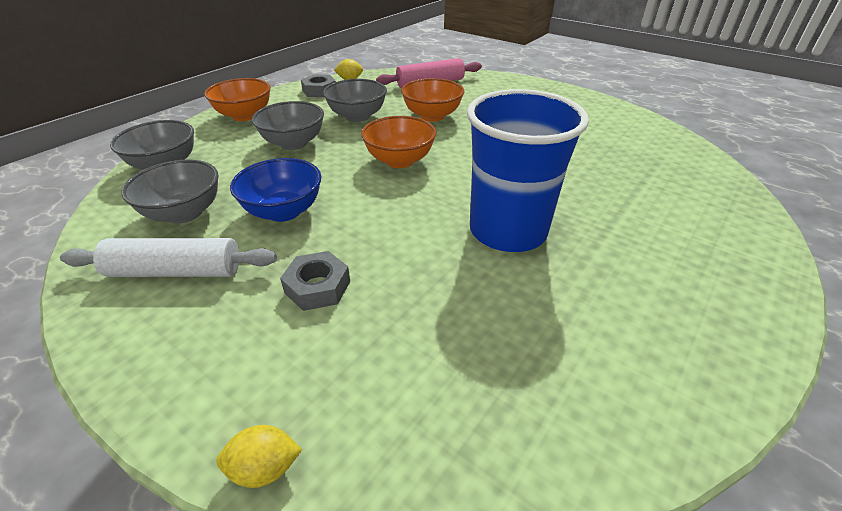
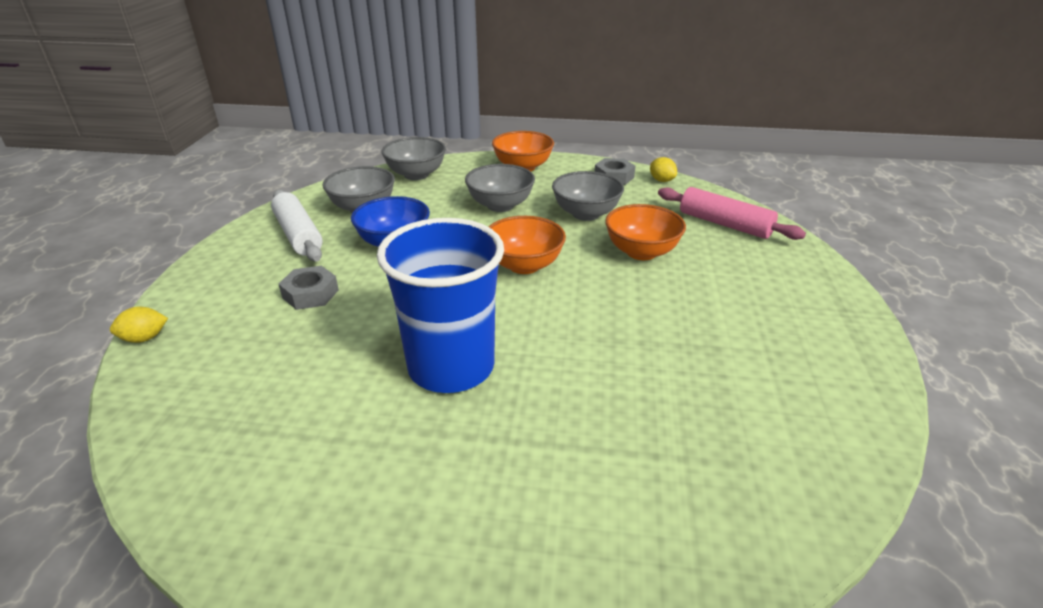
camera: 60 degrees right, 5 degrees down
yellow lemon [216,425,302,488] -> yellow lemon turned 75 degrees counterclockwise [110,307,168,343]

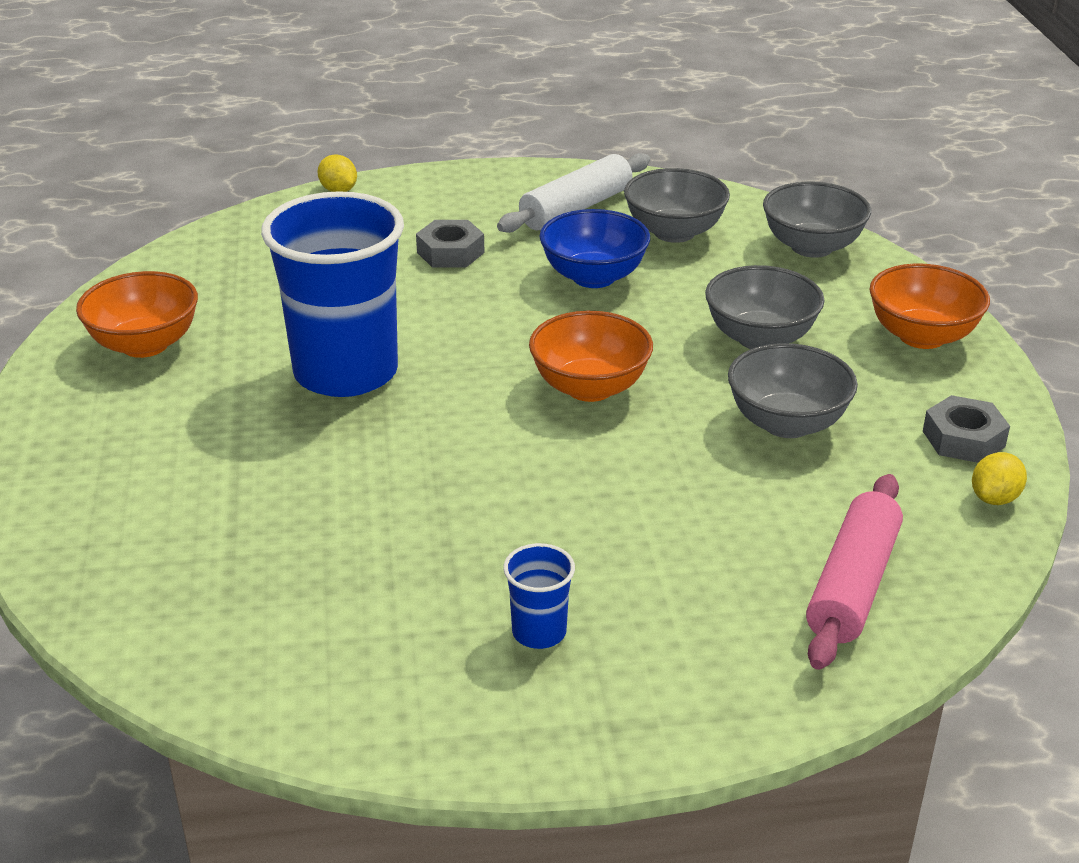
camera: 75 degrees right, 0 degrees up
orange bowl [605,204,686,260] -> orange bowl moved to [76,271,198,358]
none -> blue cup [503,543,575,649]

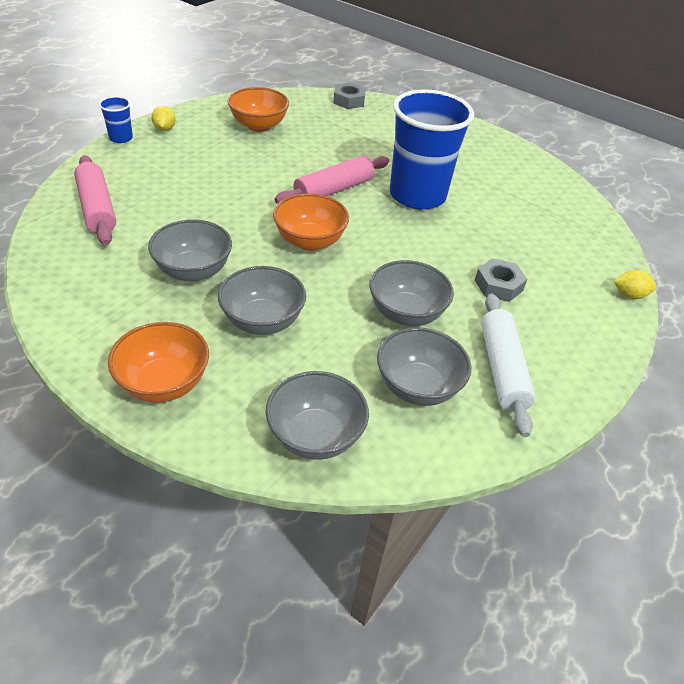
camera: 130 degrees right, 10 degrees up
orange bowl [76,271,198,358] -> orange bowl moved to [228,87,289,132]
blue cup [503,543,575,649] -> blue cup moved to [99,96,133,143]
blue bowl [539,209,650,288] -> grey bowl [369,260,454,326]
grey nut [923,395,1010,463] -> grey nut moved to [333,83,366,109]
yellow lemon [972,452,1027,505] -> yellow lemon moved to [151,106,176,131]
none -> pink rolling pin [274,155,389,204]

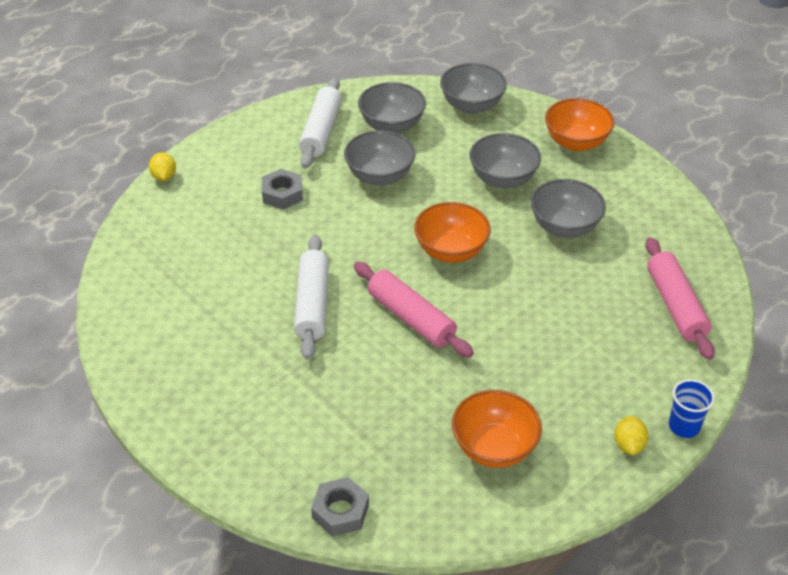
camera: 165 degrees left, 0 degrees up
pink rolling pin [274,155,389,204] -> pink rolling pin turned 75 degrees clockwise [354,262,474,358]
blue cup [390,89,474,210] -> white rolling pin [294,235,329,359]
yellow lemon [614,270,656,299] -> yellow lemon turned 60 degrees clockwise [149,153,176,181]

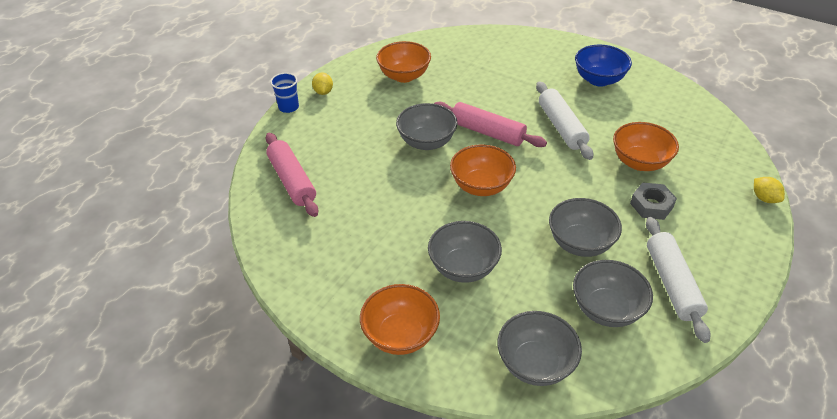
camera: 165 degrees right, 0 degrees up
grey nut [311,477,369,536] -> none
grey bowl [531,179,606,238] -> grey bowl moved to [396,103,458,150]
none -> blue bowl [575,45,632,87]
none -> orange bowl [613,122,679,171]

